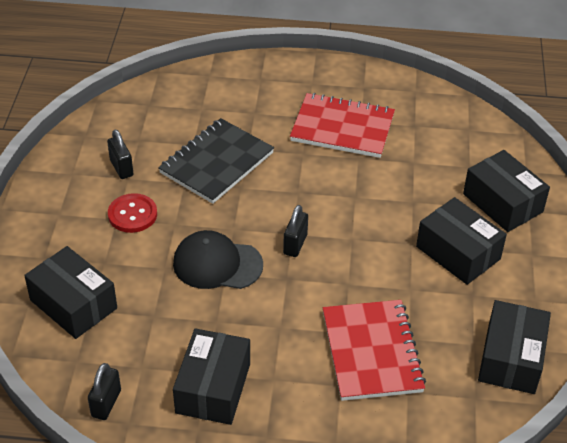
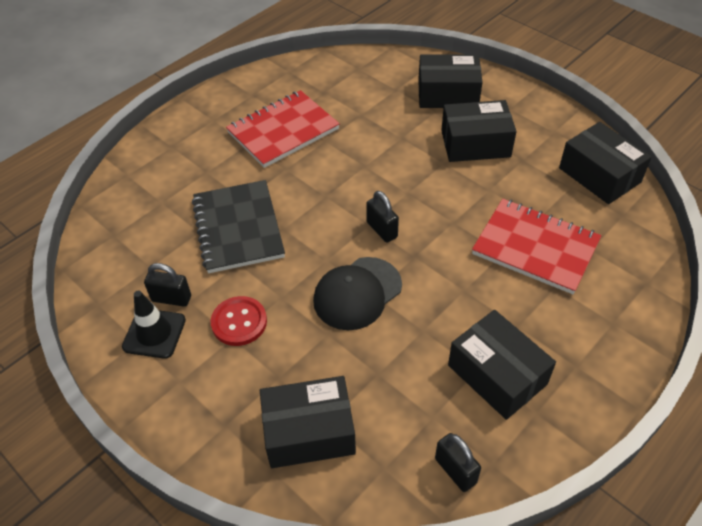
camera: 50 degrees left, 5 degrees up
none -> black traffic cone [122,291,186,359]

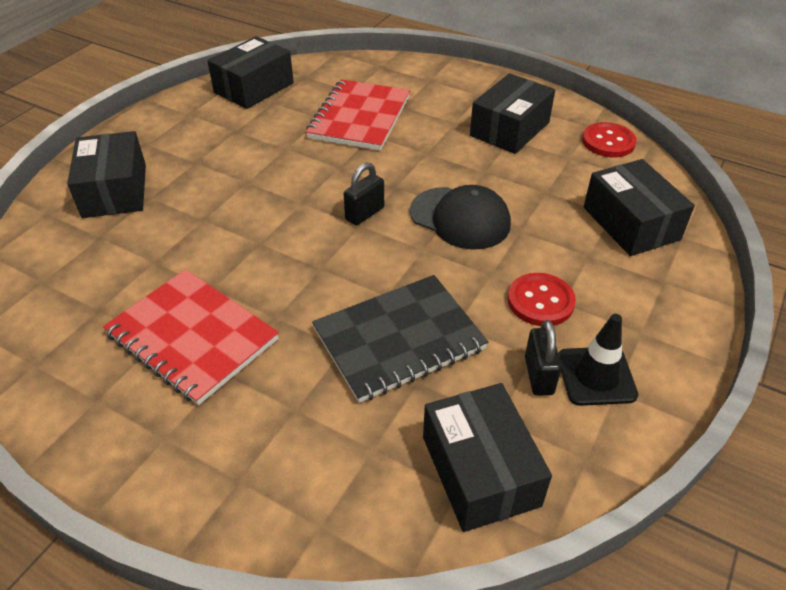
camera: 105 degrees left, 5 degrees down
black padlock [435,433,481,492] -> red button [582,122,637,157]
black box [441,100,517,162] -> black box moved to [423,383,552,532]

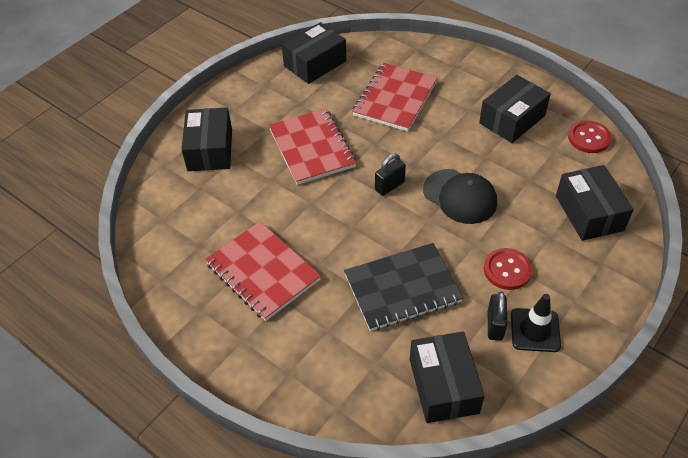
camera: 10 degrees right, 5 degrees up
none -> red notebook [269,108,357,185]

